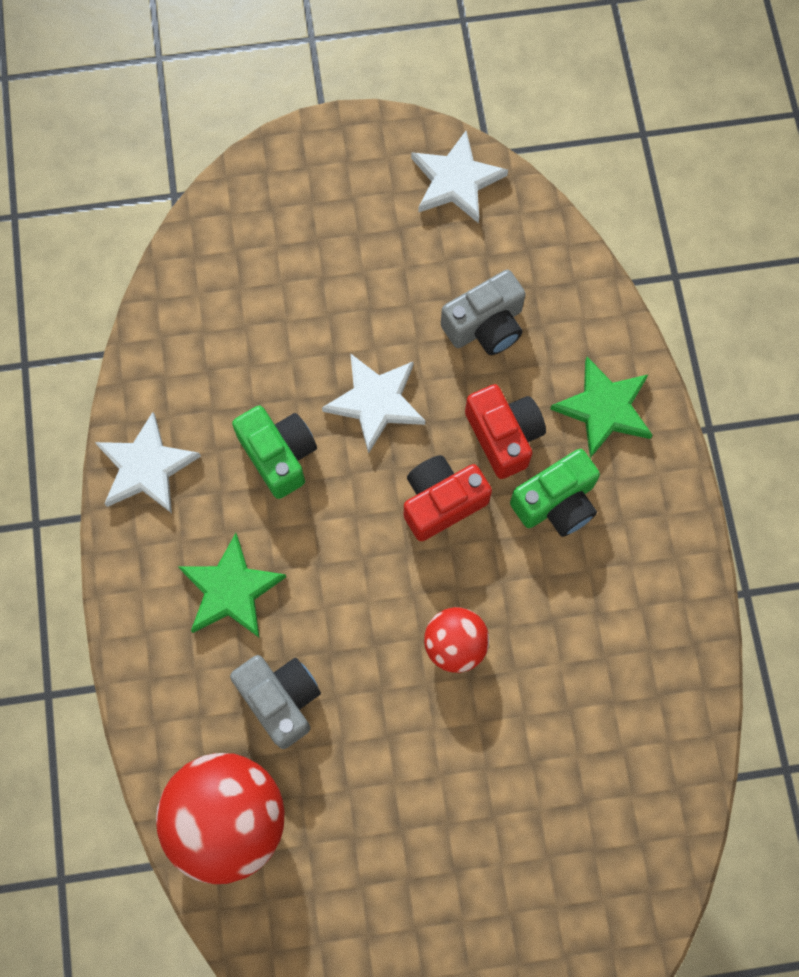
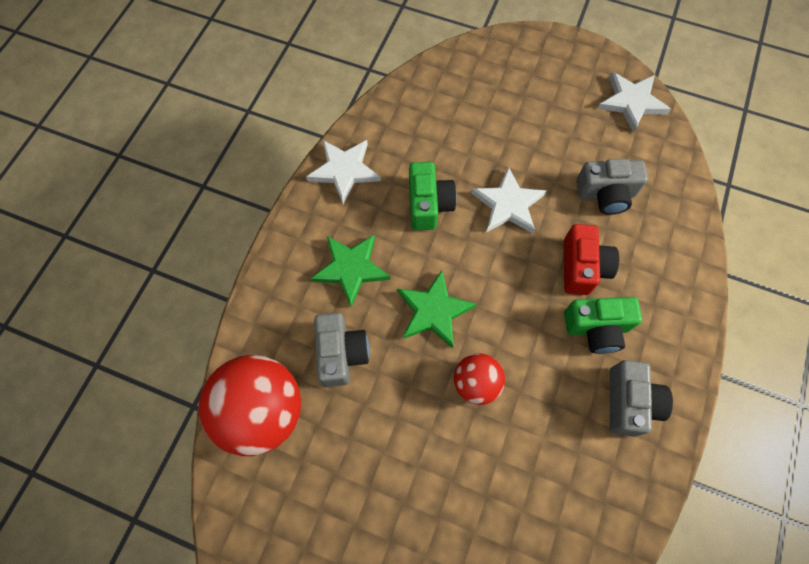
camera: 30 degrees right, 5 degrees down
red camera [404,455,492,541] -> none
green star [550,357,653,458] -> green star moved to [397,270,476,349]
none -> grey camera [609,360,673,437]

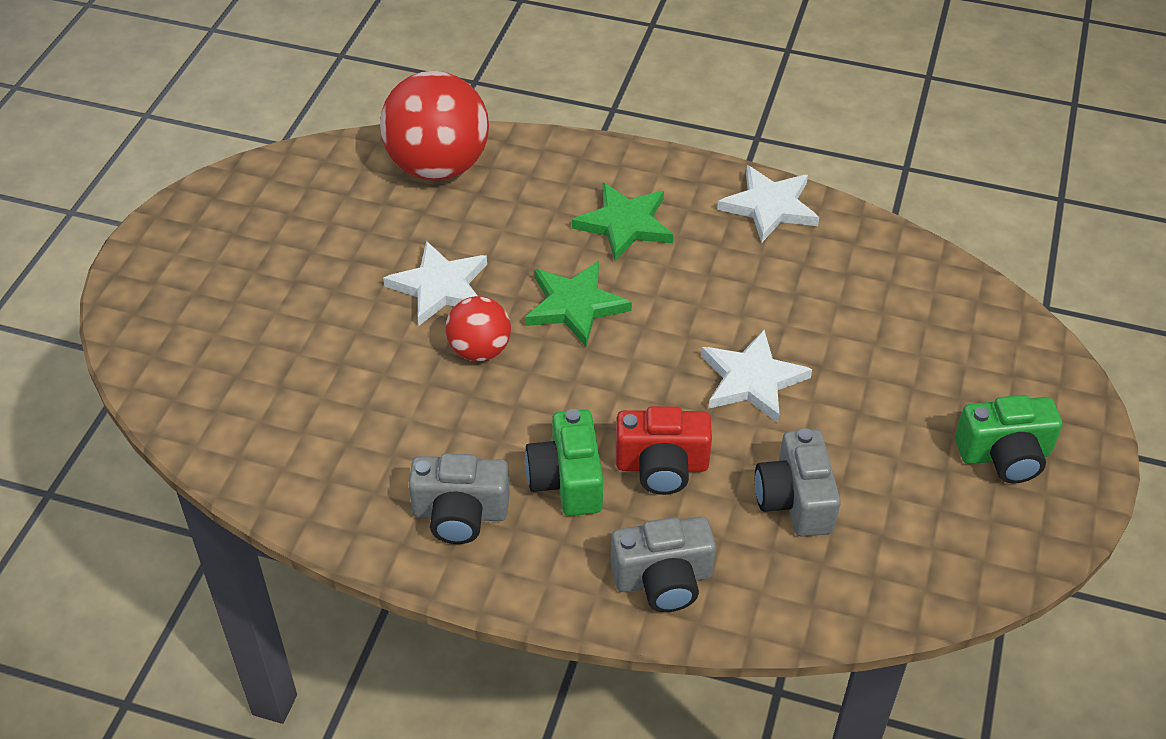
camera: 85 degrees right, 20 degrees down
grey camera [314,313,369,387] -> grey camera moved to [610,517,716,612]
green camera [409,162,457,230] -> green camera moved to [955,395,1062,483]
white star [598,72,671,133] -> white star moved to [383,241,487,326]

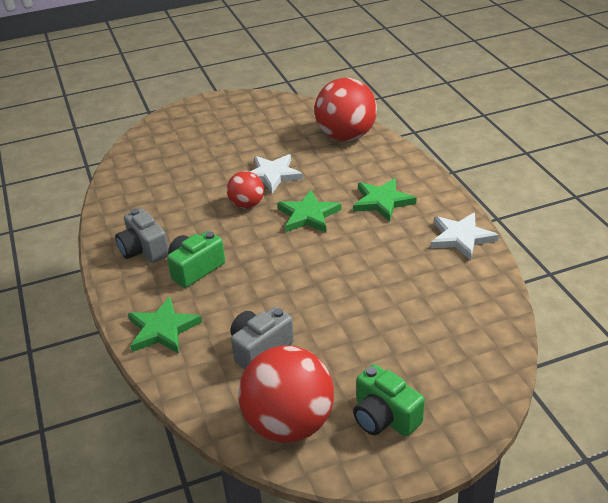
camera: 55 degrees right, 10 degrees down
grey camera [610,517,716,612] -> green star [128,297,202,354]
red camera [616,406,712,495] -> none
white star [701,330,812,423] -> none
none -> red ball [238,345,334,443]

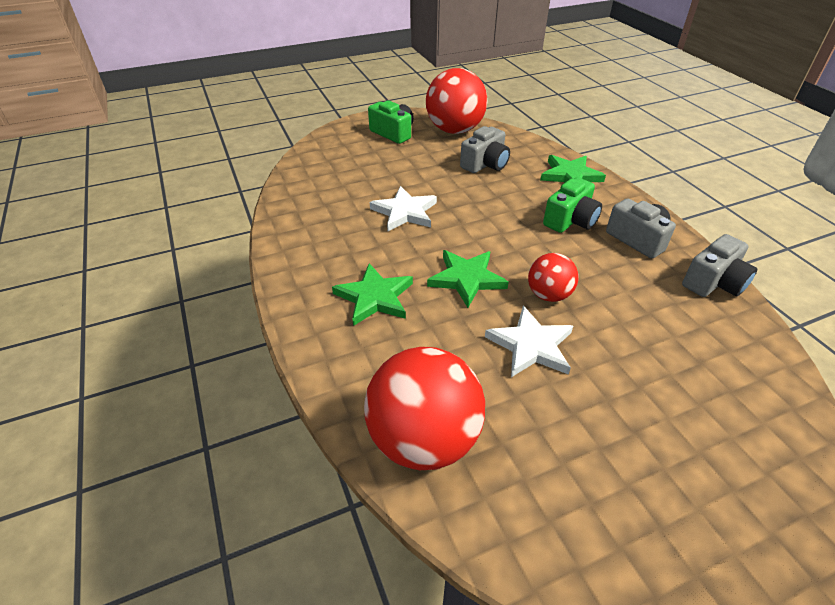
camera: 175 degrees right, 5 degrees up
white star [430,212,499,260] -> white star moved to [370,186,437,231]
none -> grey camera [682,234,757,297]

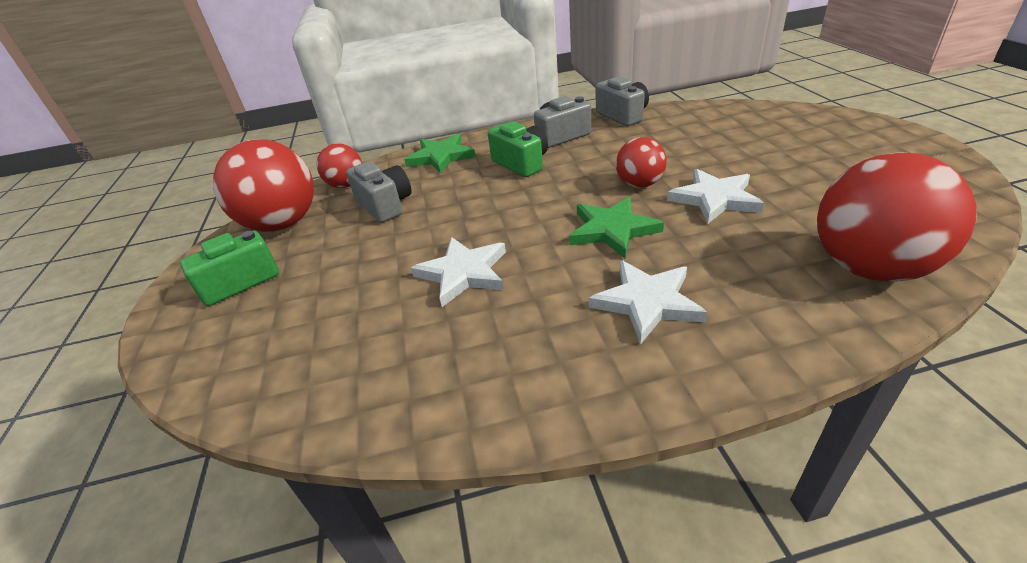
camera: 75 degrees left, 5 degrees down
green star [332,263,413,326] -> white star [589,260,708,344]
none -> red ball [317,143,362,188]

